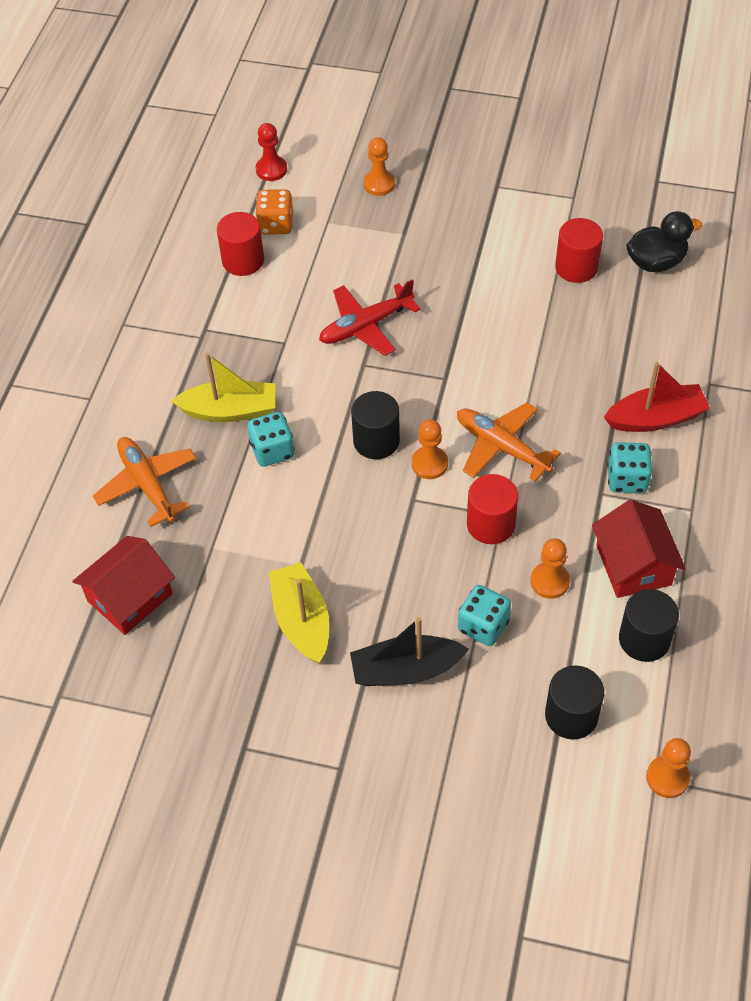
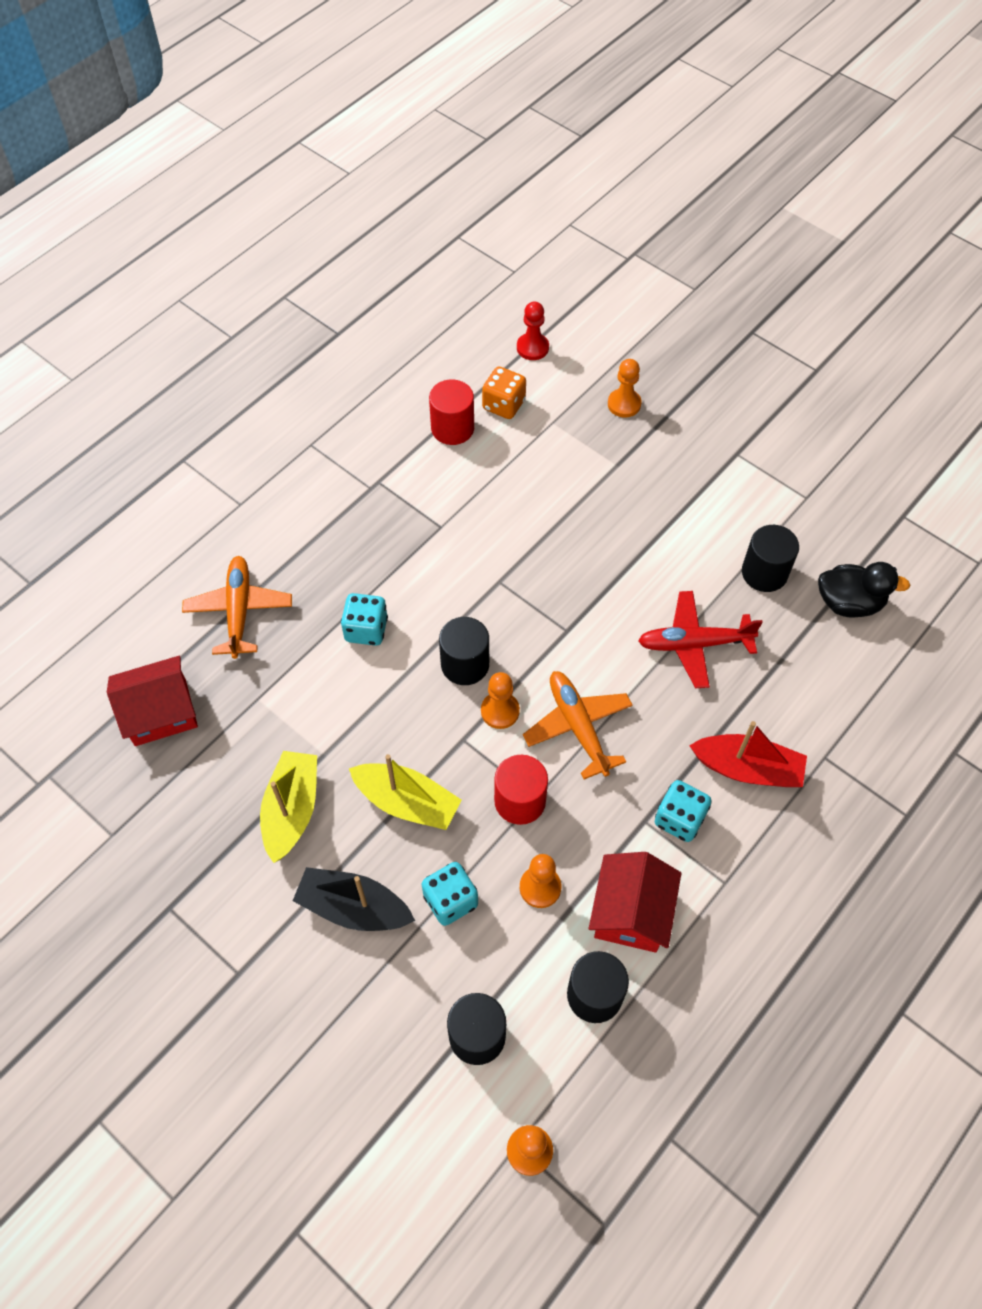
camera: 25 degrees right, 5 degrees up
yellow boat [171,353,275,422] -> yellow boat moved to [349,754,461,830]
red plane [319,279,421,356] -> red plane moved to [638,591,763,688]
red cylinder [555,218,603,283] -> black cylinder [742,525,799,592]

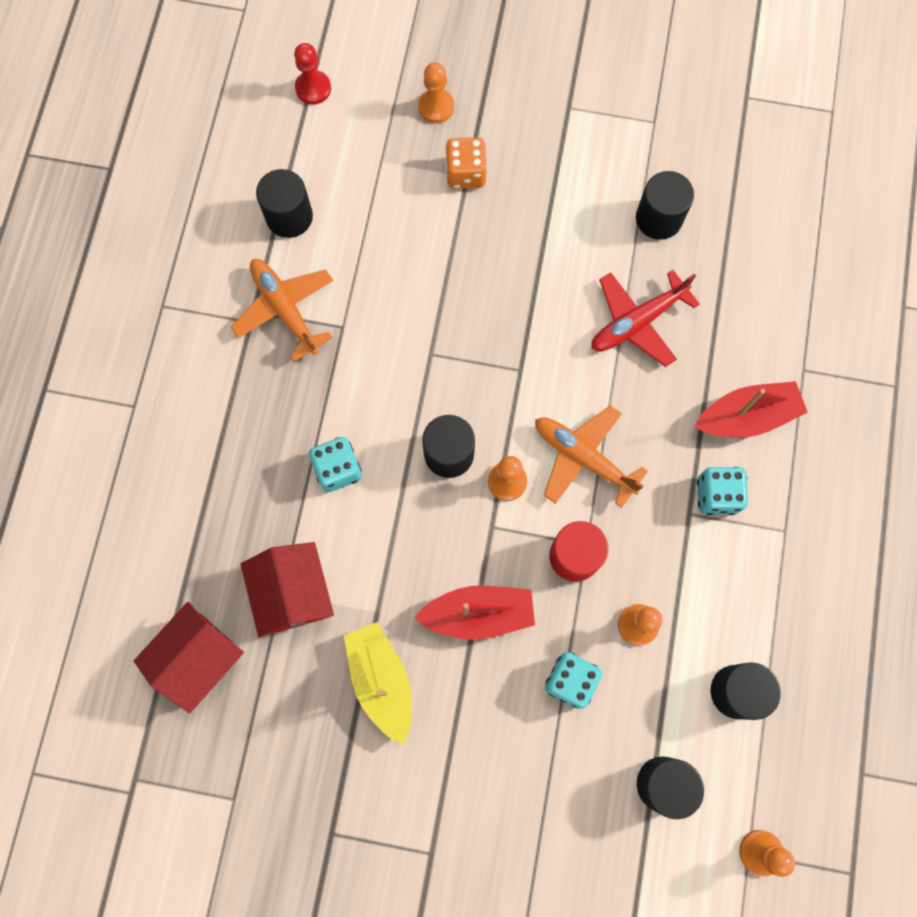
camera: 30 degrees left, 15 degrees up
orange plane [182,556,292,659] -> orange plane moved to [231,259,333,362]
black boat [293,867,415,931] -> none
yellow boat [349,754,461,830] -> red boat [414,585,535,640]
red cylinder [429,380,474,445] -> black cylinder [256,169,313,238]
orange dice [482,367,526,419] -> orange dice moved to [445,137,487,189]
red house [589,852,682,953] -> red house moved to [241,542,334,638]
black duck [818,562,910,618] -> none

